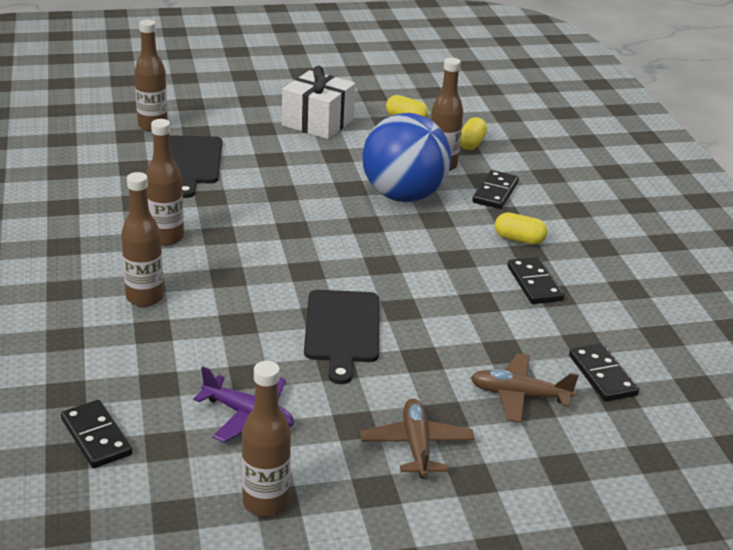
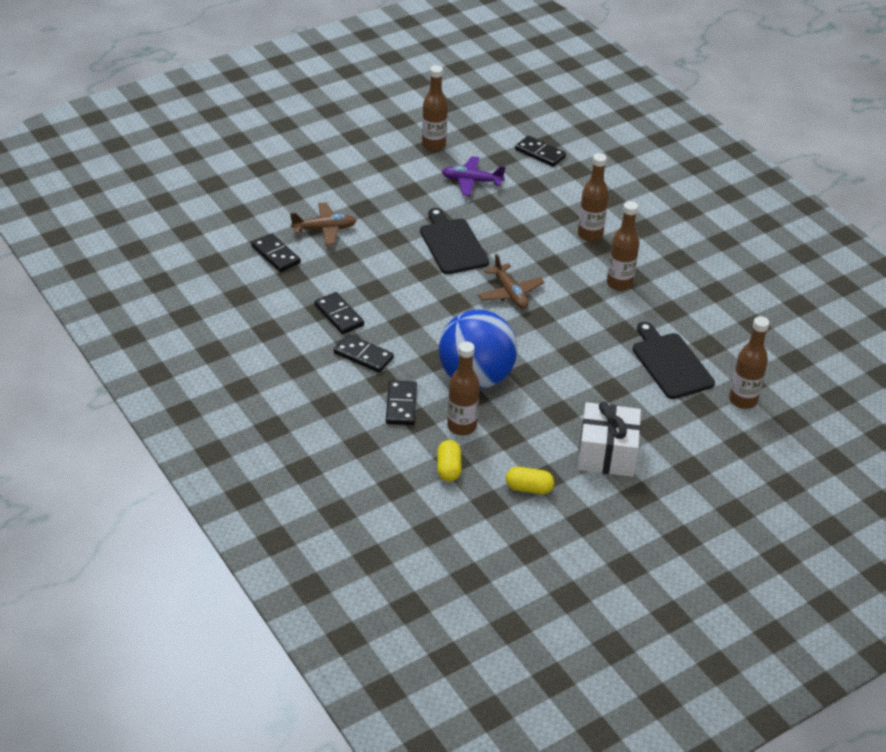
camera: 160 degrees right, 10 degrees up
brown plane [361,399,475,478] -> brown plane moved to [478,254,545,309]
yellow capsule [495,212,548,245] -> black domino [334,334,394,373]

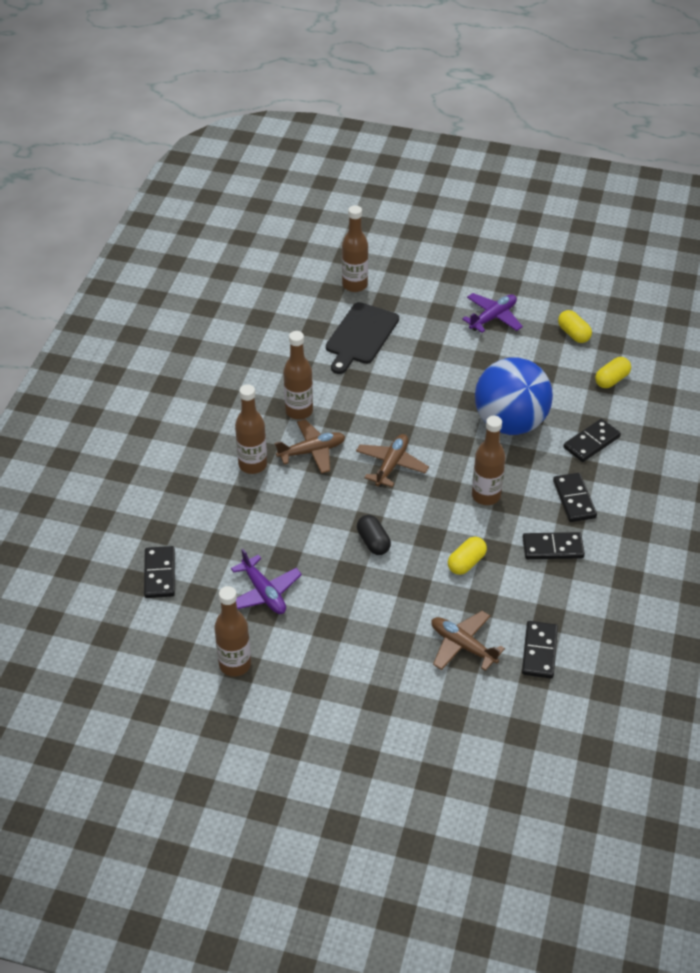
camera: 130 degrees left, 5 degrees up
black domino [314,292,364,334] -> black domino turned 75 degrees clockwise [522,532,585,559]
black cutting board [420,208,489,274] -> black capsule [357,515,391,555]
brown bottle [447,341,480,435] -> brown bottle moved to [472,416,506,505]
white gift [578,402,641,477] -> purple plane [462,293,523,333]
none -> brown plane [275,419,345,474]
none -> yellow capsule [448,537,487,575]

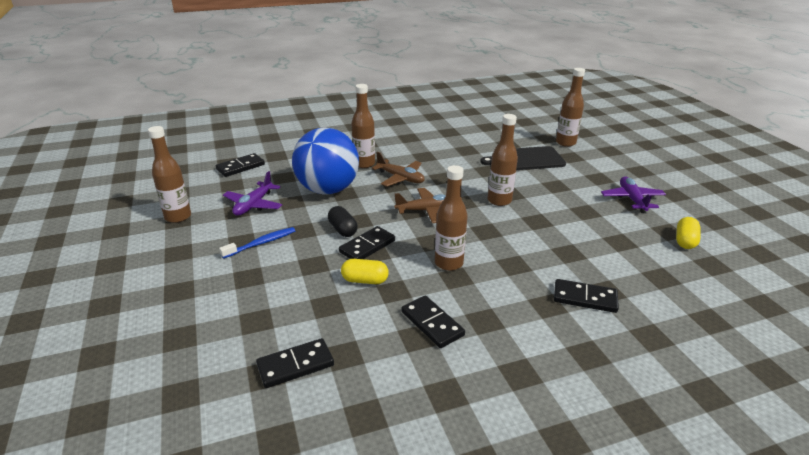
camera: 55 degrees right, 15 degrees down
brown bottle [283,331,313,420] -> brown bottle moved to [488,114,518,206]
black capsule [357,515,391,555] -> black capsule turned 60 degrees counterclockwise [328,206,358,237]
brown plane [431,611,505,671] -> none
purple plane [462,293,523,333] -> purple plane turned 105 degrees counterclockwise [601,176,666,213]
blue ball [475,357,553,435] -> blue ball moved to [292,127,359,194]
black domino [553,473,597,522] -> black domino moved to [339,226,395,259]
yellow capsule [595,357,631,388] -> none
none -> blue toothbrush [219,227,295,259]

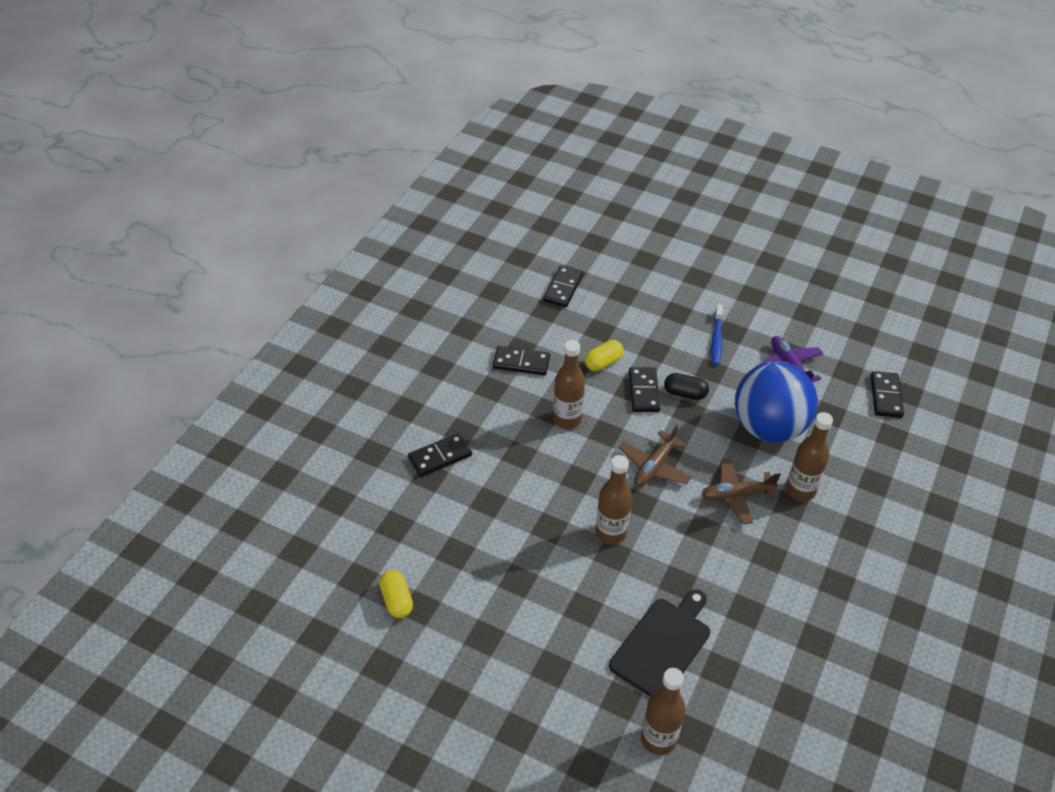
camera: 135 degrees right, 15 degrees up
brown bottle [148,126,191,223] -> none
purple plane [601,176,666,213] -> none

